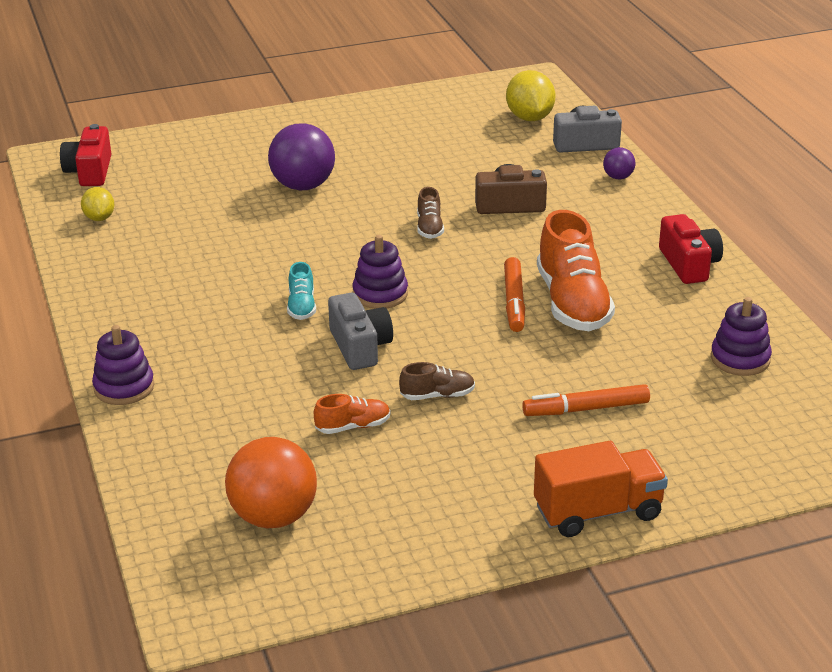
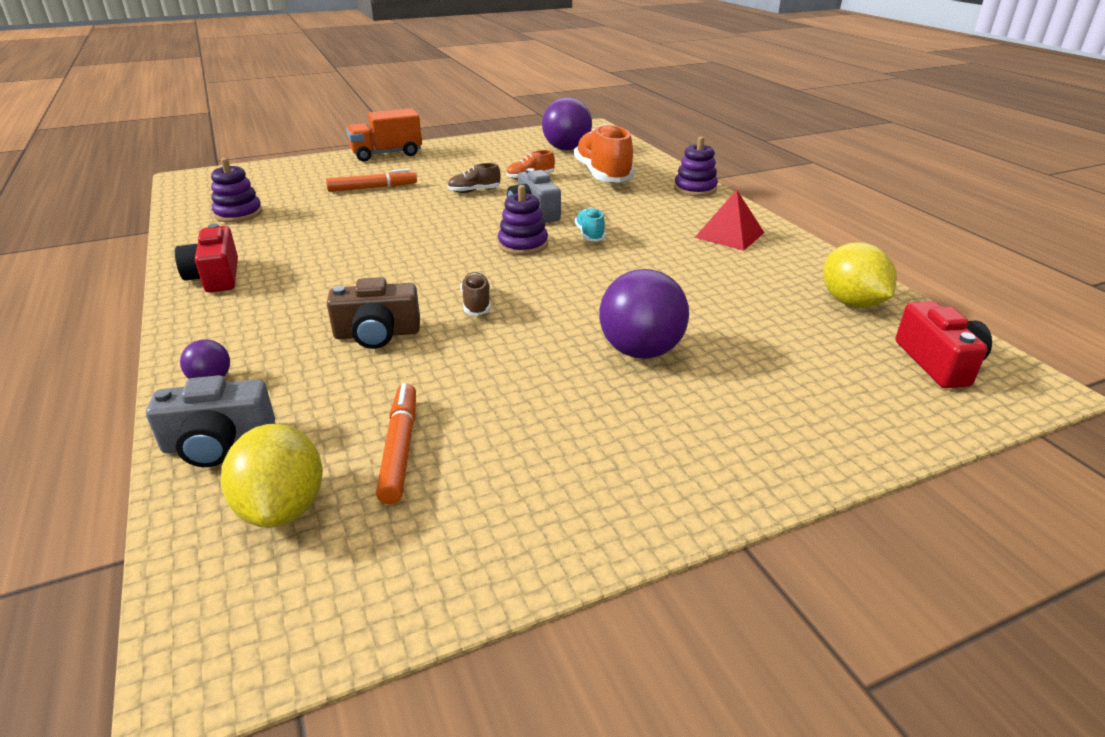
camera: 175 degrees right, 0 degrees up
yellow lemon [81,187,114,221] -> yellow lemon [823,242,897,308], size x1.65
orange ball [225,437,317,529] -> purple ball [542,97,592,150]
orange marker [504,257,525,332] -> orange marker moved to [376,383,416,504]
orange shoe [537,210,615,331] -> orange shoe moved to [574,124,634,182]
none -> red pyramid [694,190,765,251]

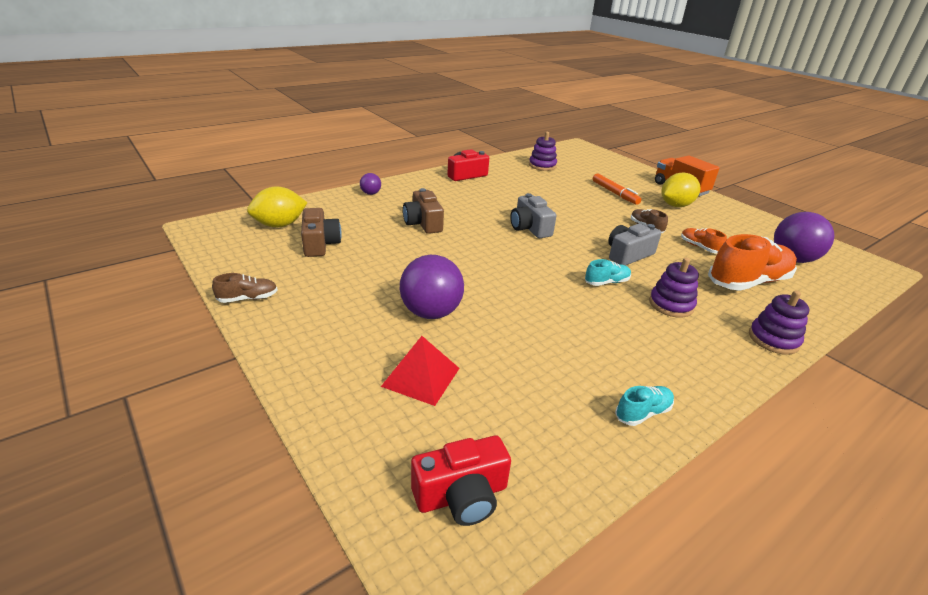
camera: 75 degrees right, 0 degrees up
grey camera [146,375,275,467] -> grey camera moved to [510,193,556,238]
orange marker [376,383,416,504] -> brown camera [301,208,342,257]
brown shoe [461,272,491,316] -> brown shoe moved to [212,273,278,303]
purple stacking toy [498,185,548,255] -> purple stacking toy moved to [649,258,699,318]
red pyramid [694,190,765,251] -> red pyramid moved to [381,336,459,406]
yellow lemon [823,242,897,308] -> yellow lemon moved to [661,172,701,207]
none -> turquoise shoe [615,386,674,426]

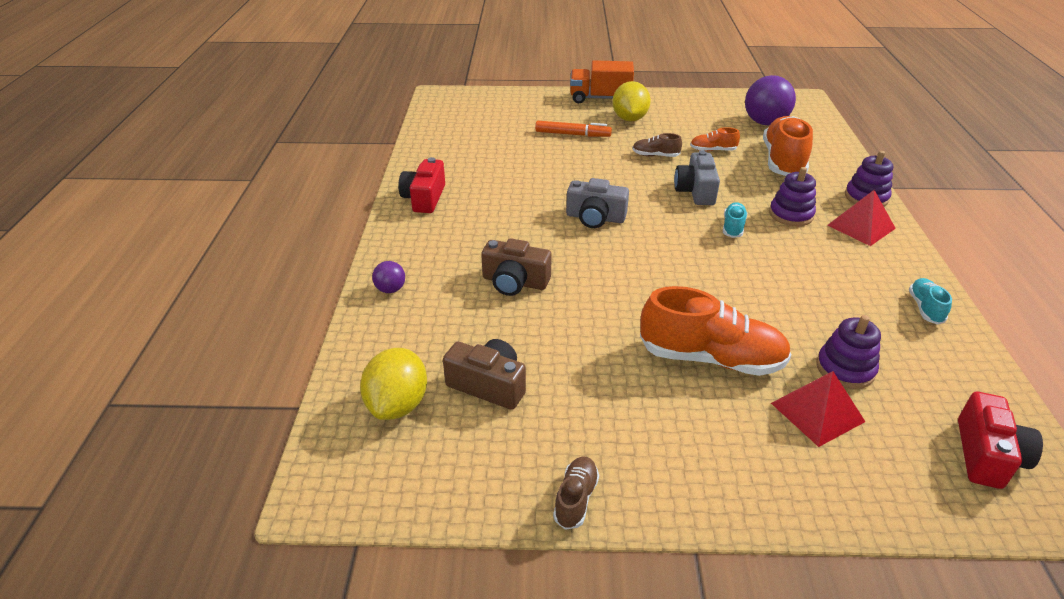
camera: 50 degrees left, 5 degrees up
purple ball [400,255,464,319] -> orange shoe [640,286,792,376]
purple stacking toy [529,132,557,171] -> purple stacking toy moved to [816,315,881,389]
none -> red pyramid [827,190,896,246]

